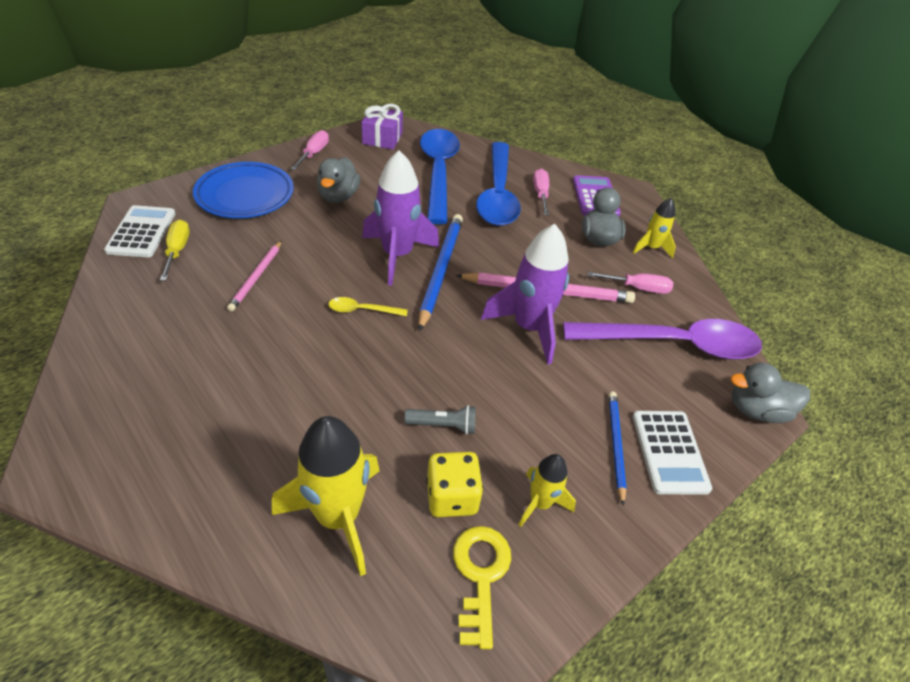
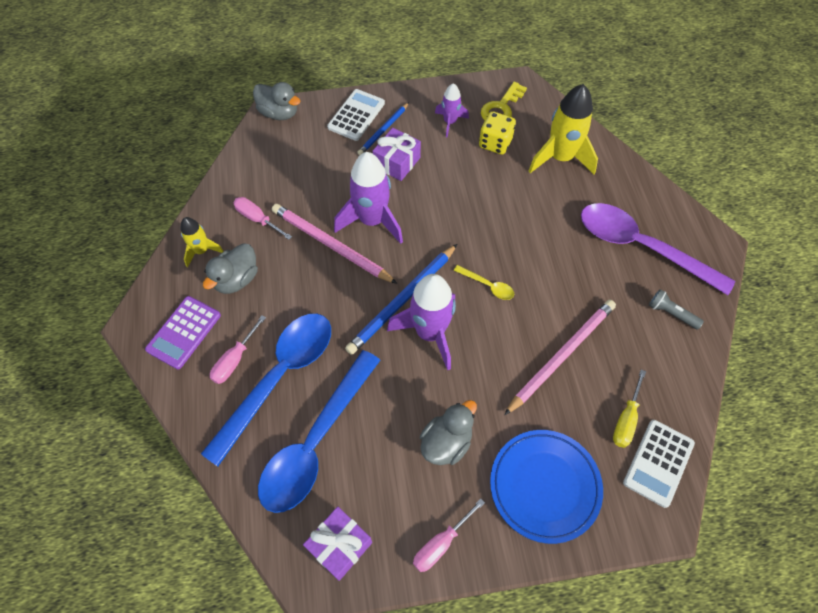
camera: 145 degrees left, 15 degrees up
pink pencil [227,240,282,311] -> pink pencil [504,299,616,415], size x1.68
grey flashlight [404,405,476,435] -> grey flashlight moved to [649,289,704,330]
yellow rocket [519,454,576,527] -> purple rocket [435,83,469,138]
purple spoon [563,319,762,359] -> purple spoon moved to [581,203,735,295]
none -> purple gift [373,128,421,181]

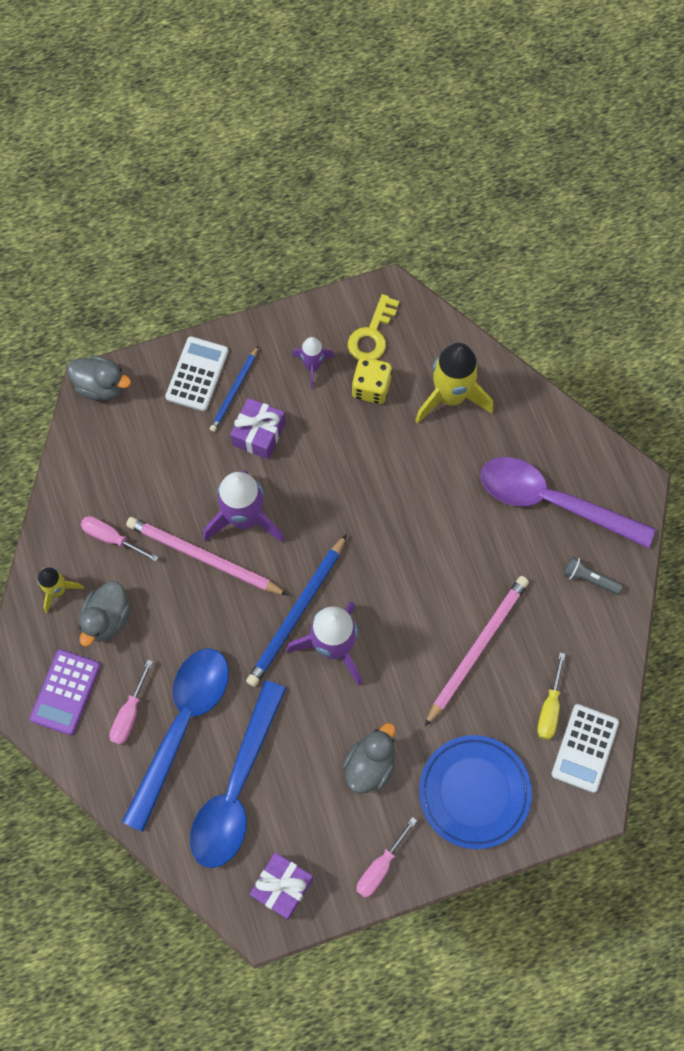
camera: 10 degrees left, 10 degrees up
yellow spoon [454,265,514,300] -> none

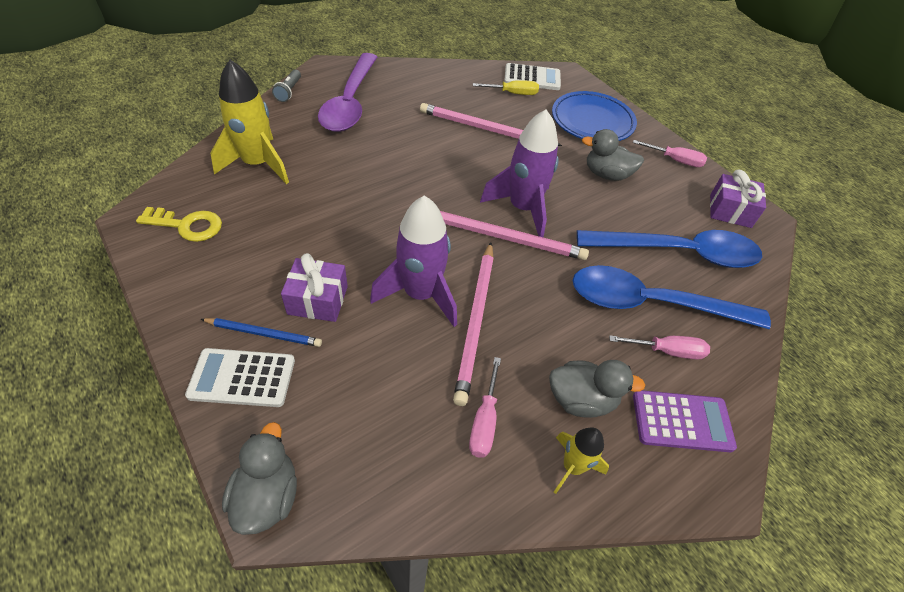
camera: 110 degrees left, 20 degrees down
blue pencil [246,534,347,687] -> pink pencil [440,211,589,260]
purple rocket [292,337,335,389] -> none
yellow dice [352,357,392,404] -> none
grey flashlight [564,556,623,595] -> grey flashlight moved to [272,70,301,102]

